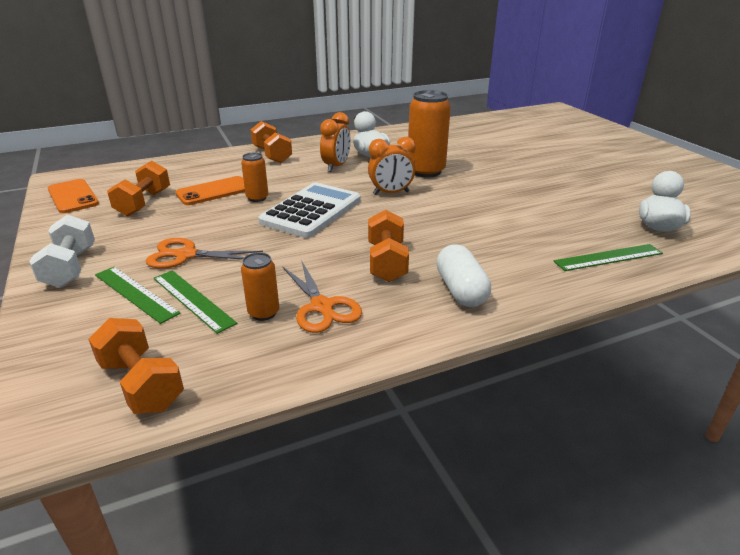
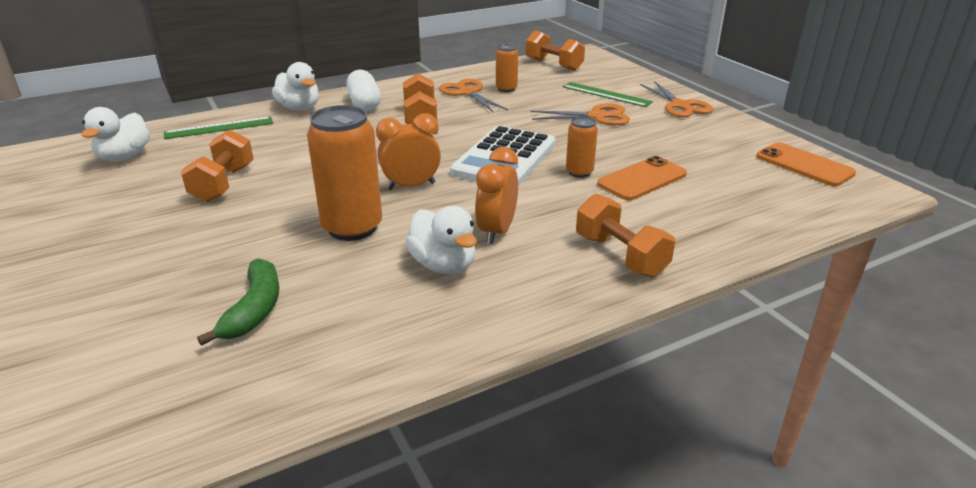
camera: 175 degrees right, 0 degrees up
white dumbbell [29,214,95,288] -> orange scissors [640,81,713,117]
orange dumbbell [107,160,170,216] -> orange dumbbell moved to [181,130,254,203]
green ruler [154,270,237,334] -> none
none -> green banana [197,258,279,346]
none -> white duck [272,62,319,111]

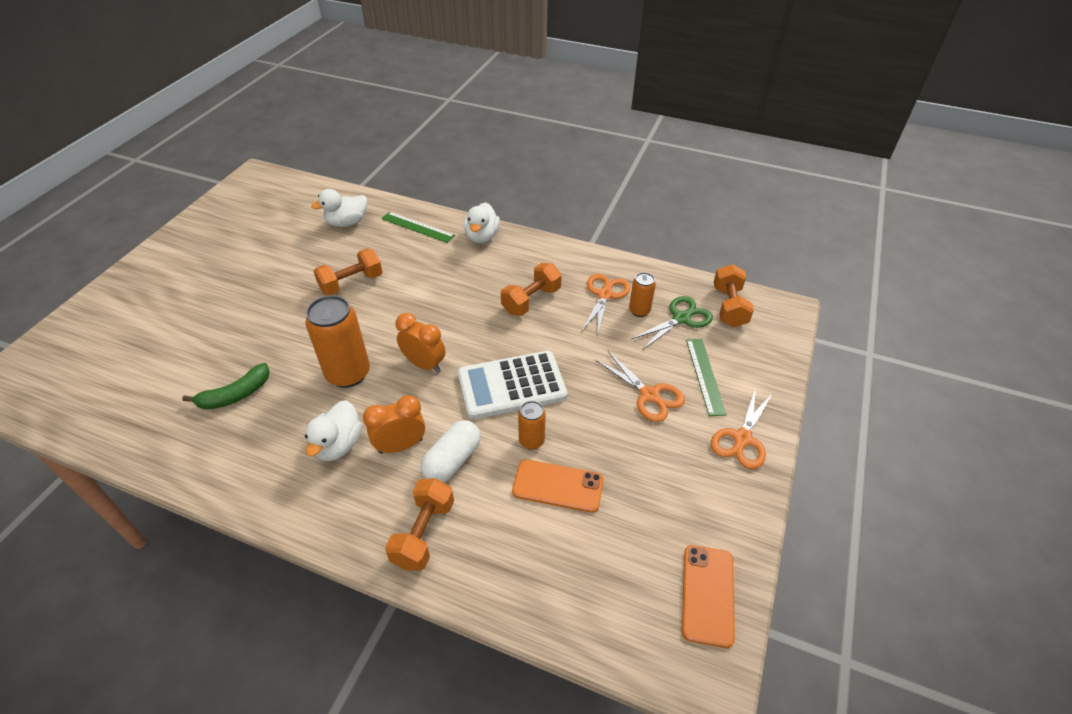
camera: 50 degrees right, 15 degrees up
white capsule [346,70,381,111] -> white capsule moved to [421,420,481,482]
none -> green scissors [632,296,713,349]

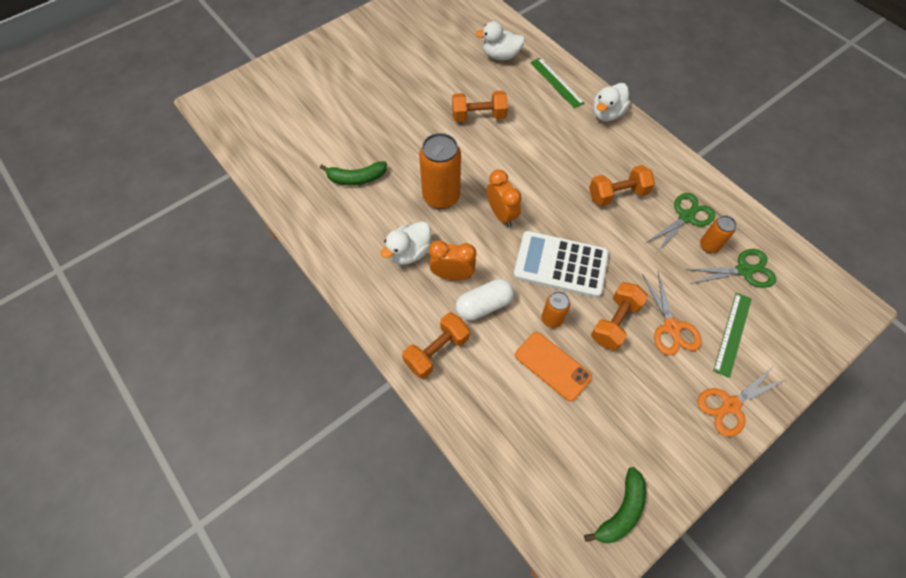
camera: 30 degrees right, 15 degrees up
orange scissors [582,274,631,336] -> green scissors [646,193,715,253]
orange phone [682,545,735,648] -> green banana [584,467,646,543]
orange dumbbell [714,264,754,327] -> orange dumbbell moved to [591,282,648,351]

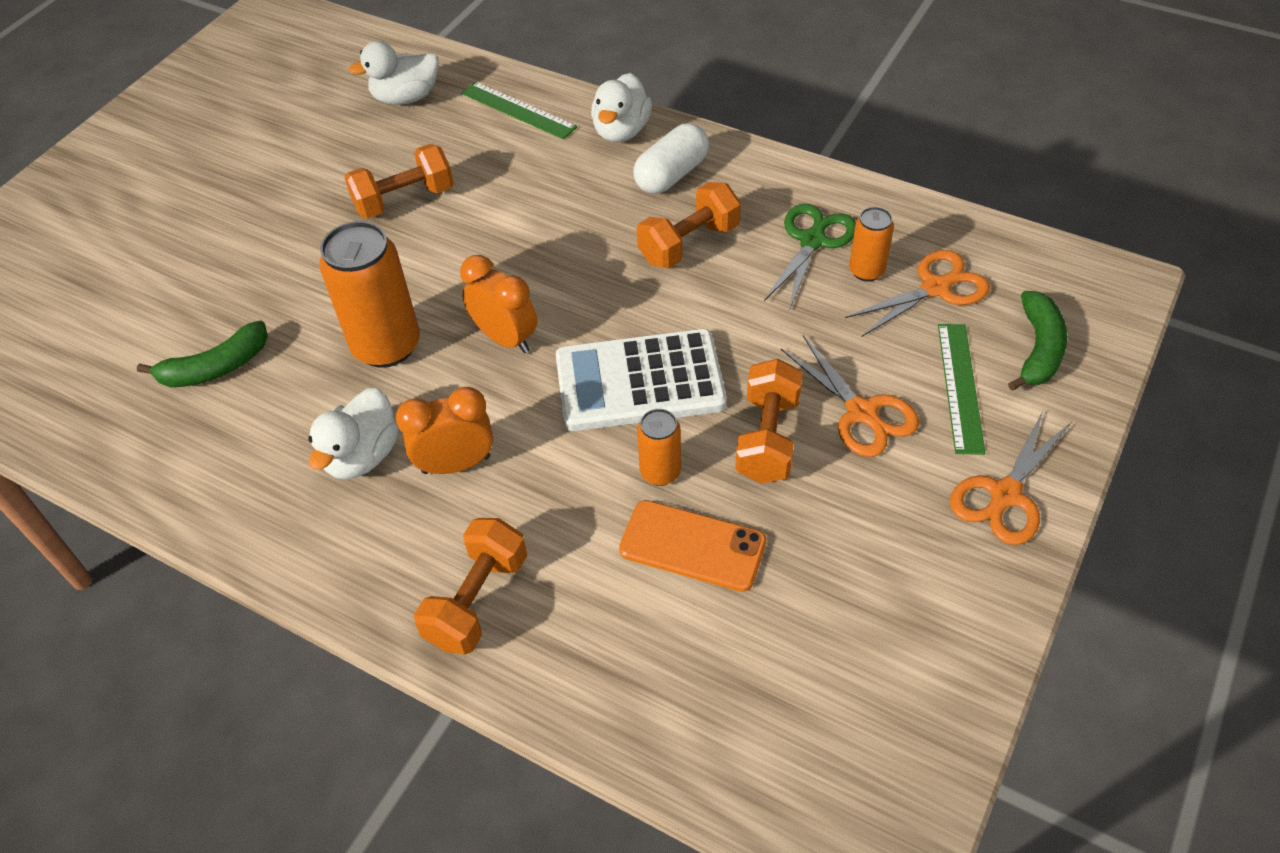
camera: 20 degrees left, 10 degrees down
white capsule [456,279,514,321] -> white capsule moved to [633,123,709,194]
green banana [584,467,646,543] -> green banana moved to [1008,291,1067,391]
green scissors [686,249,776,288] -> orange scissors [845,250,990,337]

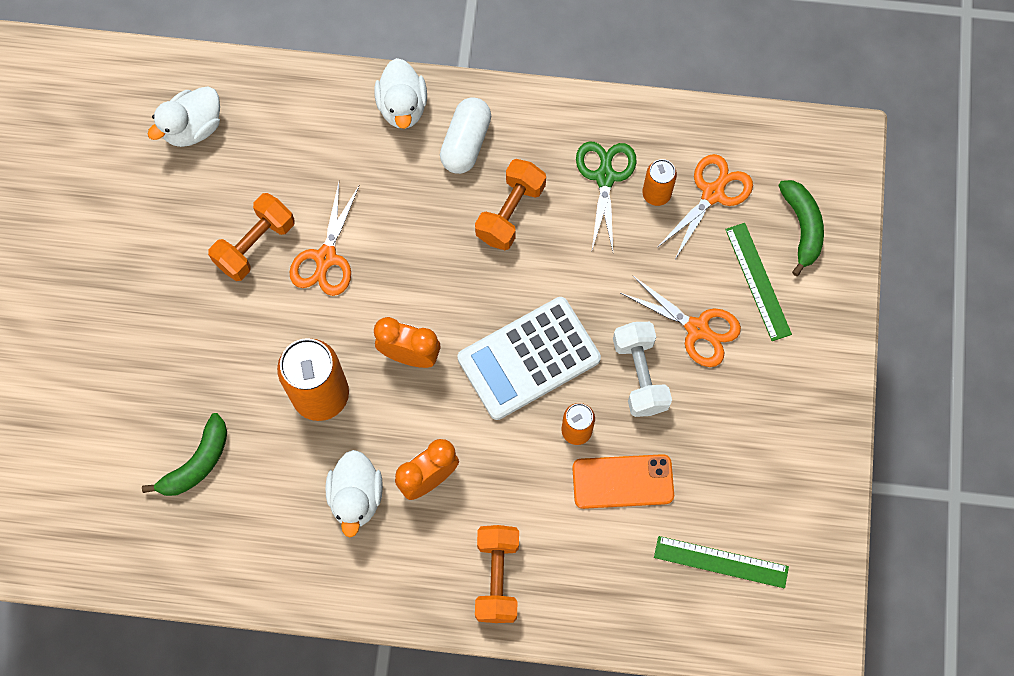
camera: 25 degrees left, 20 degrees up
green ruler [461,81,577,139] -> green ruler moved to [654,536,789,588]
orange dumbbell [735,359,803,483] -> white dumbbell [613,322,672,417]
orange scissors [950,411,1072,545] -> orange scissors moved to [289,183,359,296]

